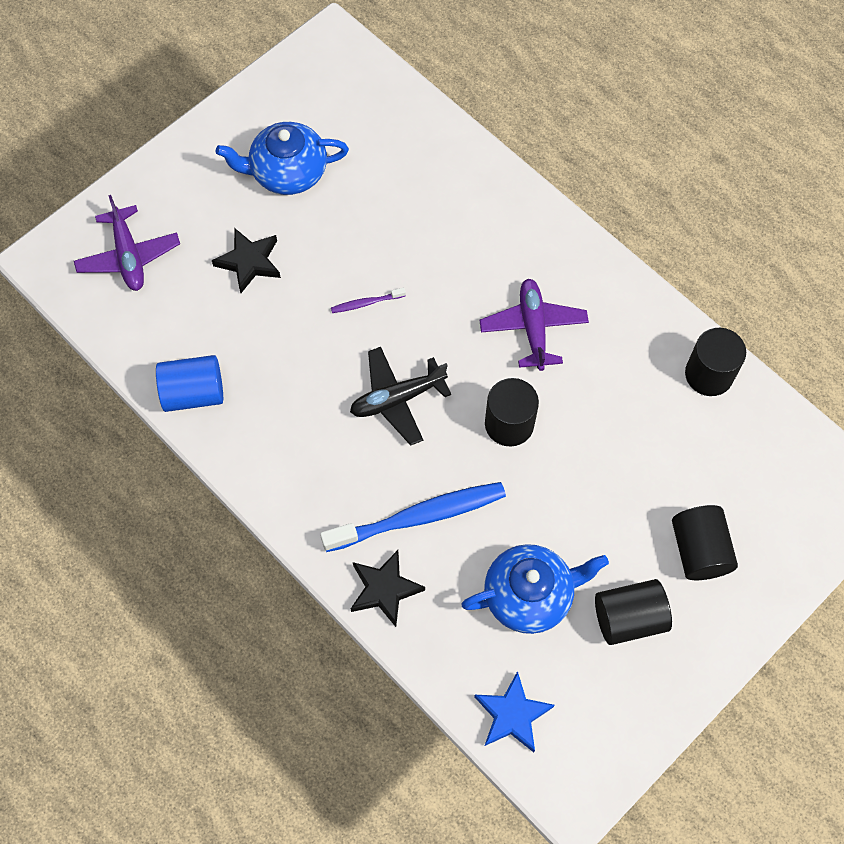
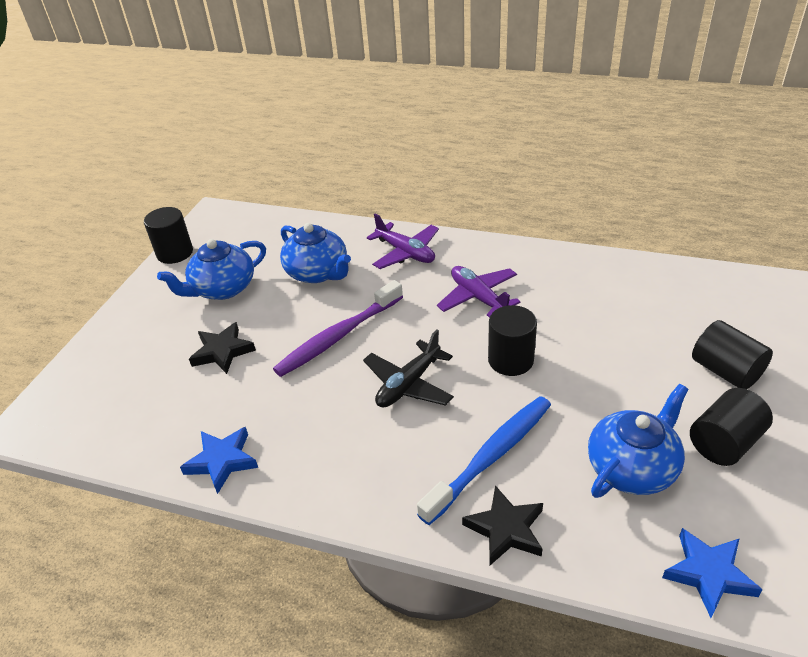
camera: 25 degrees left, 25 degrees down
purple plane [74,195,180,291] -> purple plane moved to [367,214,439,269]
blue cylinder [156,355,223,412] -> blue star [180,427,258,494]
purple toothbrush [331,288,406,313] -> purple toothbrush [273,280,403,377], size x2.31
black cylinder [685,328,746,396] -> black cylinder moved to [144,207,193,264]
none -> blue teapot [280,223,351,283]

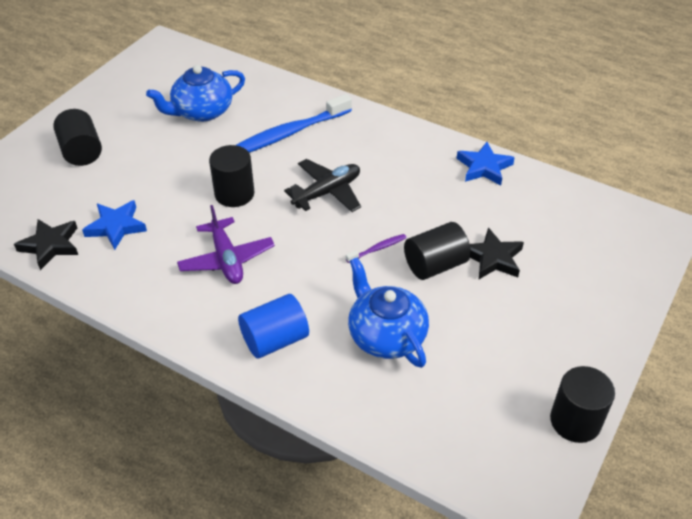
camera: 170 degrees left, 5 degrees up
blue teapot [157,239,266,300] -> none
purple toothbrush [273,280,403,377] -> purple toothbrush [346,234,407,263], size x0.43
purple plane [367,214,439,269] -> blue cylinder [238,294,309,359]
black star [462,485,543,565] -> black star moved to [14,219,78,270]
blue star [662,528,763,618] -> blue star moved to [82,200,147,250]
black cylinder [690,388,773,466] -> black cylinder moved to [404,222,471,280]

